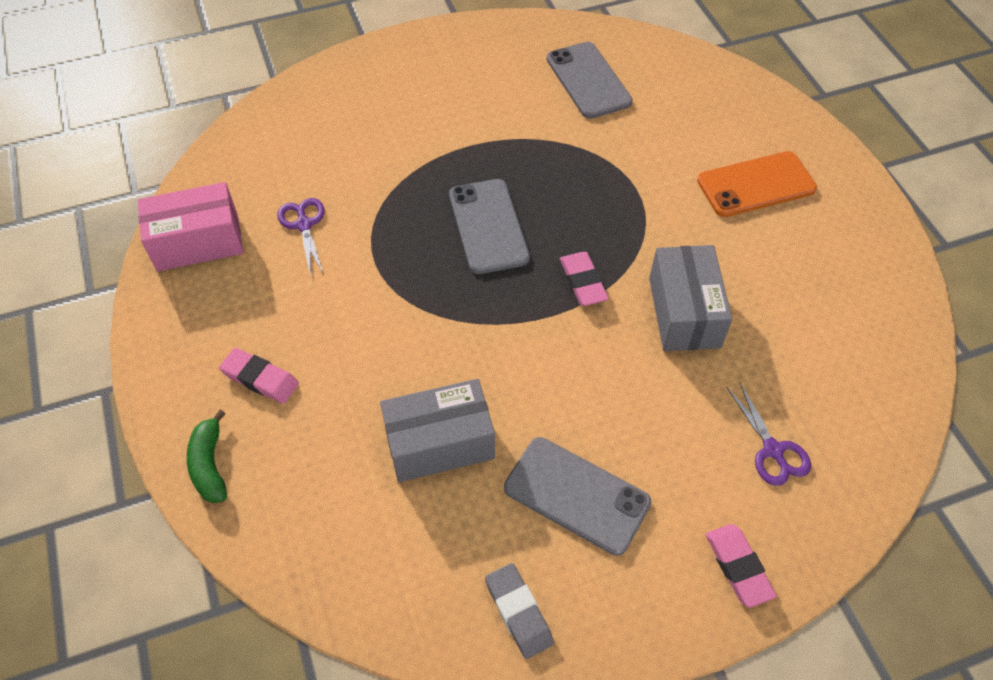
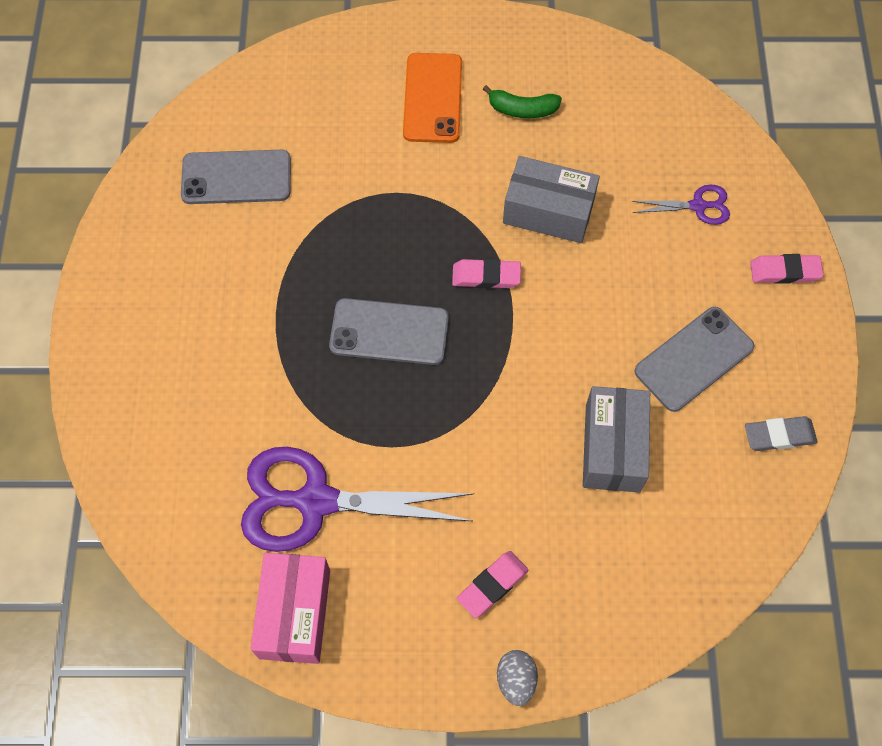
camera: 70 degrees left, 10 degrees up
green banana [187,410,227,503] -> green banana moved to [483,85,562,118]
purple scissors [277,198,325,277] -> purple scissors [241,447,474,552], size x2.12
none -> grey egg [497,650,538,706]

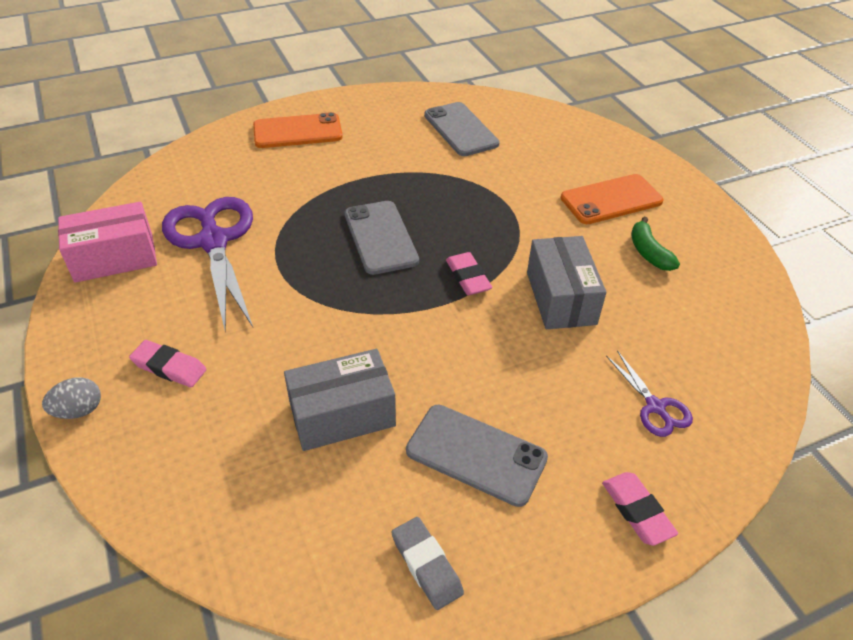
camera: 65 degrees right, 20 degrees down
none -> orange phone [253,112,343,148]

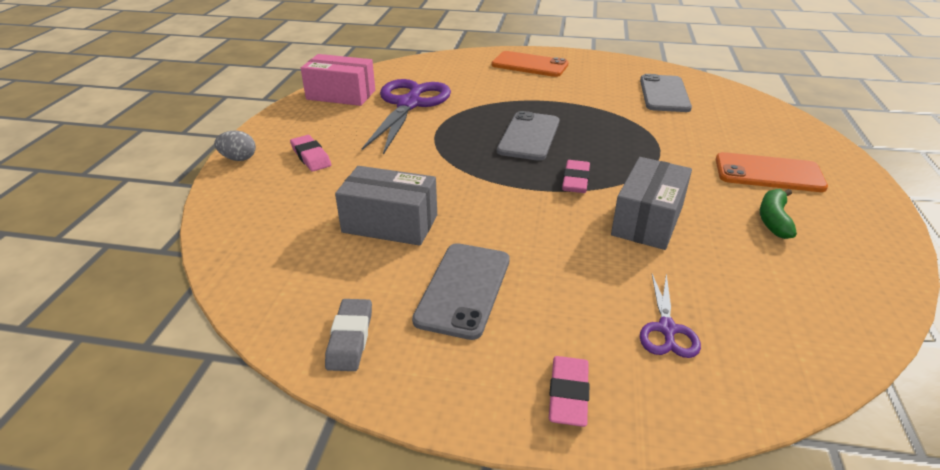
camera: 35 degrees right, 10 degrees down
grey phone [406,405,548,507] -> grey phone turned 45 degrees clockwise [412,243,510,340]

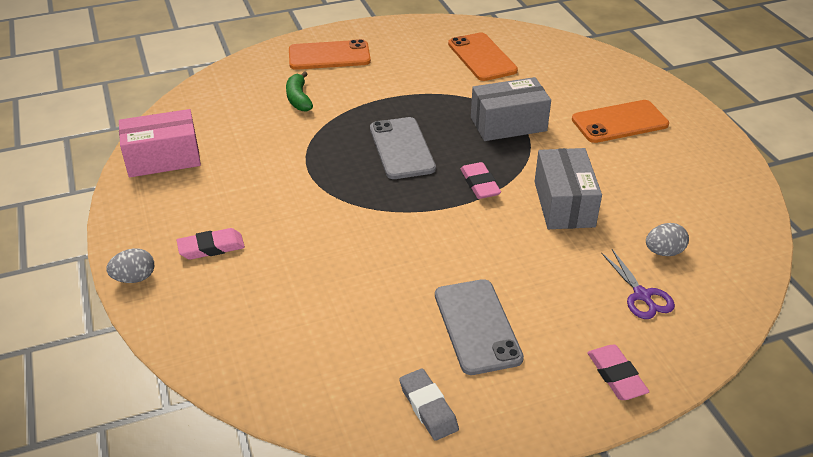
camera: 30 degrees left, 5 degrees up
pink eraser [290,135,331,171] -> pink eraser turned 45 degrees counterclockwise [177,228,245,260]
grey box [335,166,437,246] -> grey box moved to [471,77,551,141]
purple scissors [362,79,451,155] -> none
grey phone [640,74,692,112] -> orange phone [448,32,518,81]
green banana [760,189,797,239] -> green banana moved to [286,71,313,111]
none -> grey egg [646,223,689,256]

